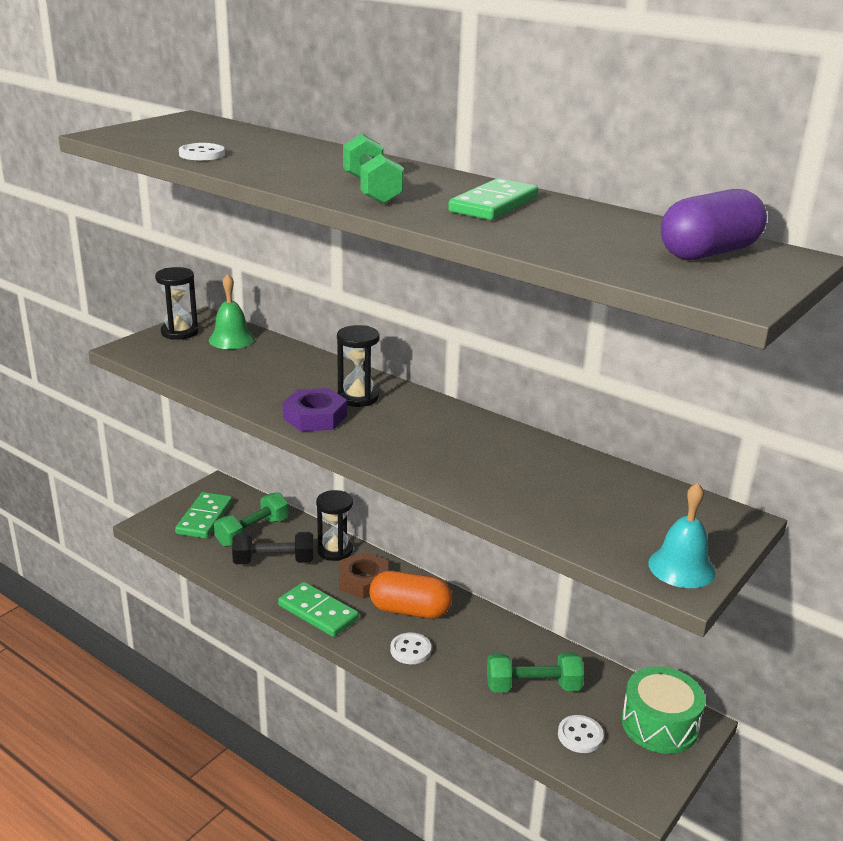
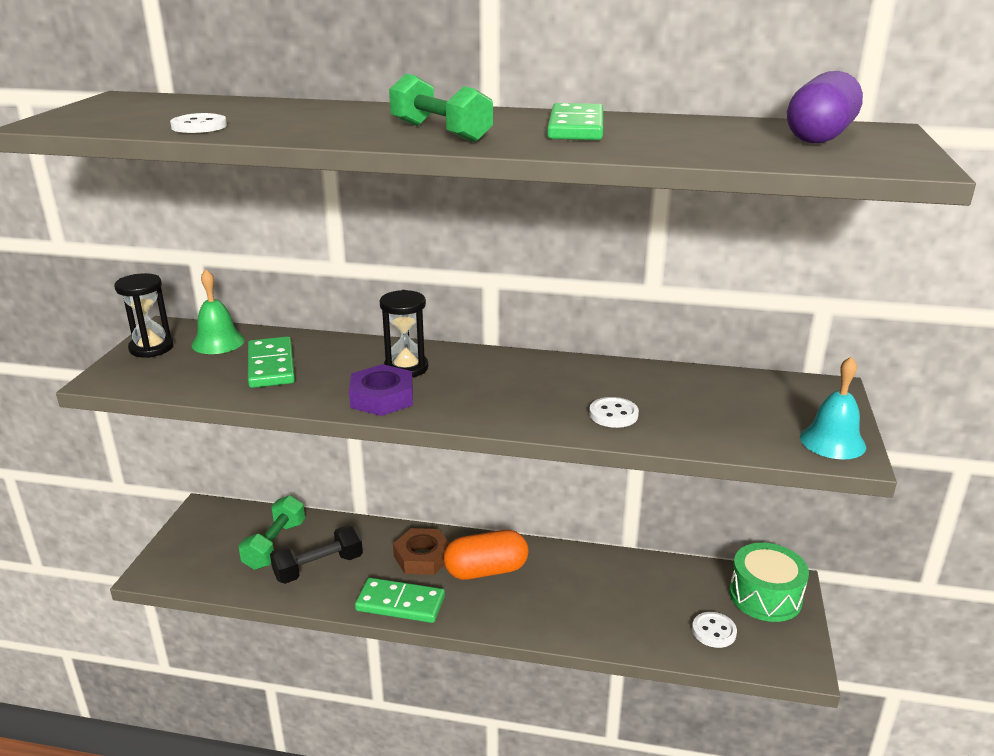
camera: 25 degrees left, 0 degrees up
green domino [175,492,232,539] -> green domino moved to [248,336,295,388]
black hourglass [316,490,353,561] -> none
white button [390,632,431,664] -> white button moved to [589,397,639,428]
green dumbbell [487,652,584,692] -> none

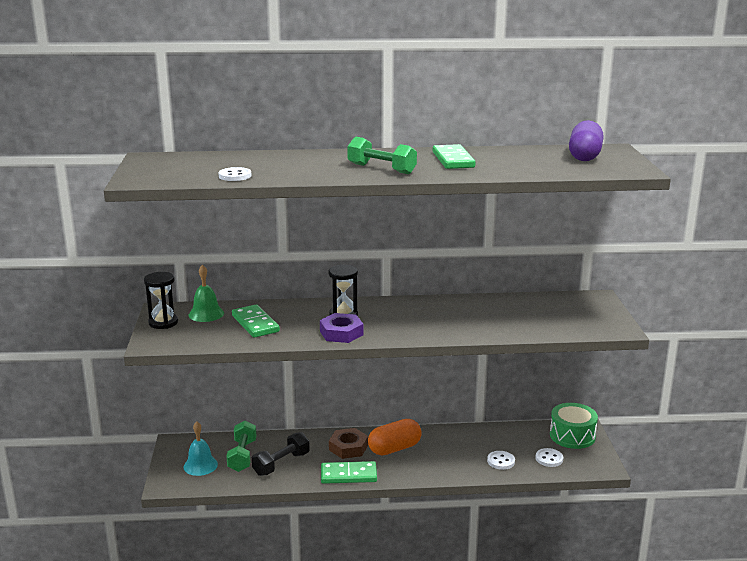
camera: 15 degrees left, 5 degrees down
white button [589,397,639,428] -> white button moved to [487,451,515,470]
turquoise bell [800,356,866,459] -> turquoise bell moved to [184,422,218,476]

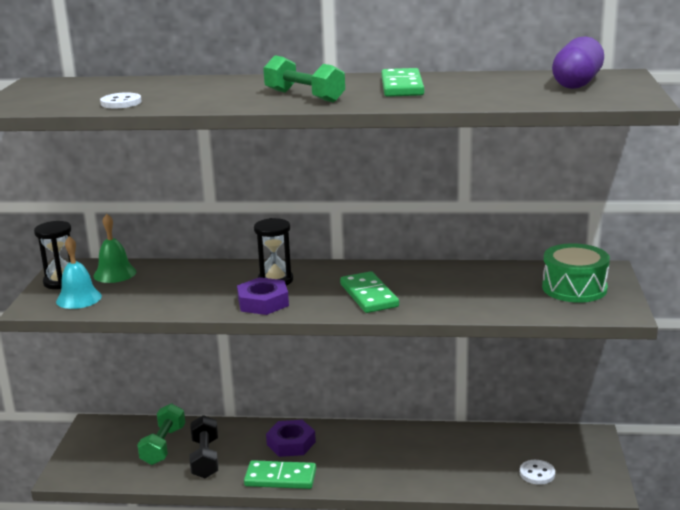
camera: 10 degrees right, 0 degrees up
turquoise bell [184,422,218,476] -> turquoise bell moved to [56,236,102,309]
green domino [232,304,280,338] -> green domino moved to [340,271,399,313]
black dumbbell [252,432,310,476] -> black dumbbell turned 60 degrees counterclockwise [189,415,218,479]
brown nut [329,428,368,459] -> purple nut [266,420,316,457]
orange capsule [368,419,422,455] -> none
white button [487,451,515,470] -> none
green drum [550,403,598,449] -> green drum moved to [542,243,610,303]

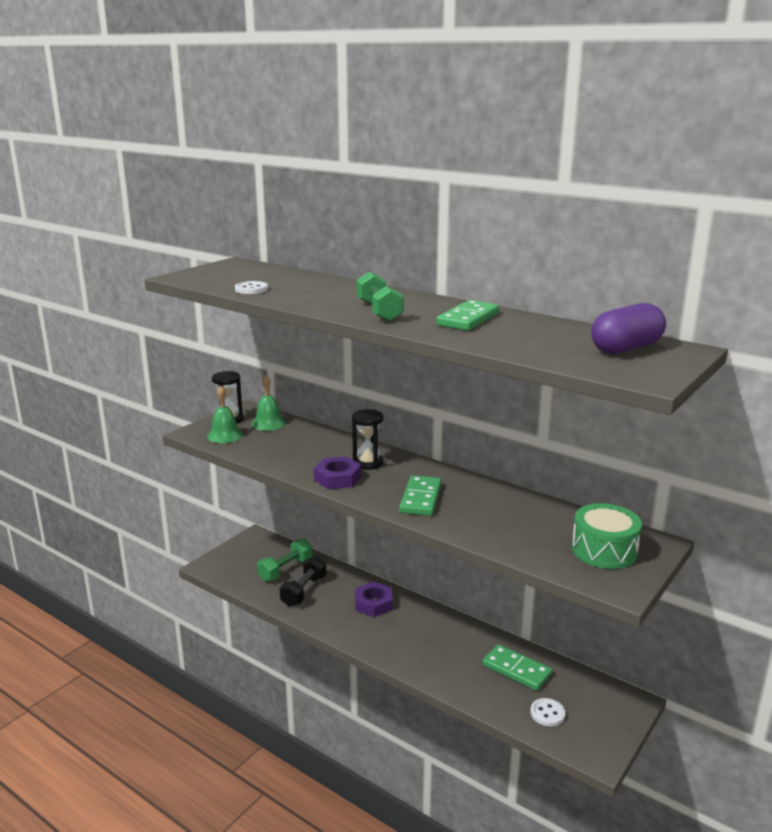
camera: 30 degrees right, 0 degrees up
turquoise bell [56,236,102,309] -> green bell [207,386,243,443]
green domino [244,460,316,489] -> green domino moved to [483,644,552,691]

